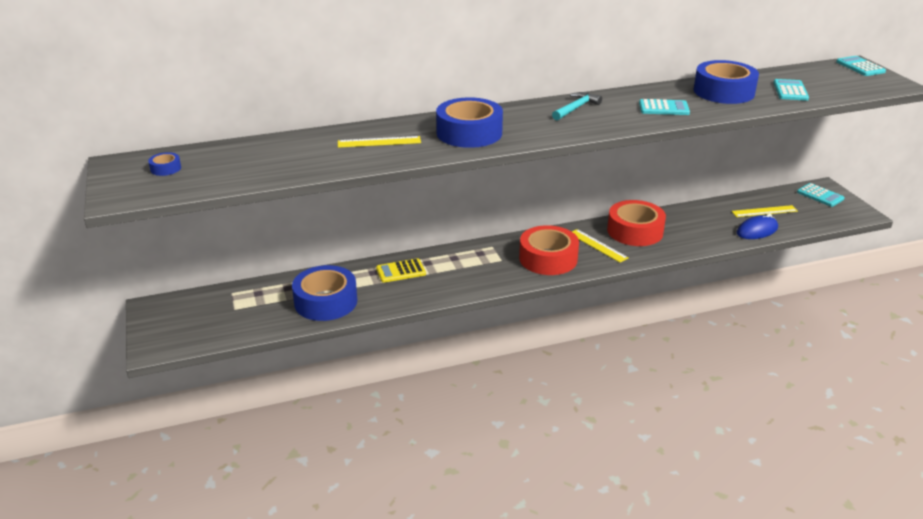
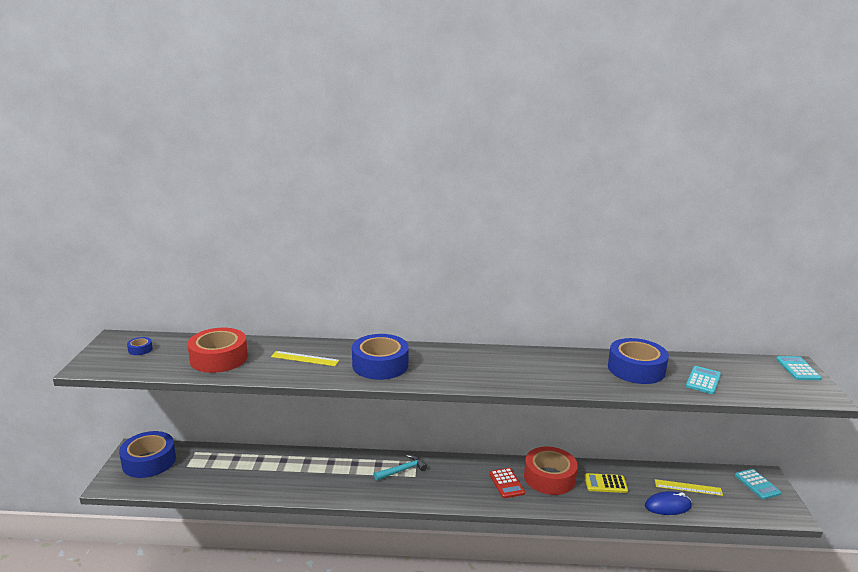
camera: 20 degrees right, 10 degrees down
blue tape [292,265,357,321] -> blue tape moved to [119,431,176,478]
yellow calculator [376,258,426,283] -> yellow calculator moved to [584,473,628,493]
red tape [519,225,579,275] -> red tape moved to [187,328,248,373]
turquoise hammer [552,92,602,120] -> turquoise hammer moved to [374,455,427,481]
yellow ruler [572,229,628,263] -> red calculator [489,468,525,498]
turquoise calculator [639,99,690,115] -> none

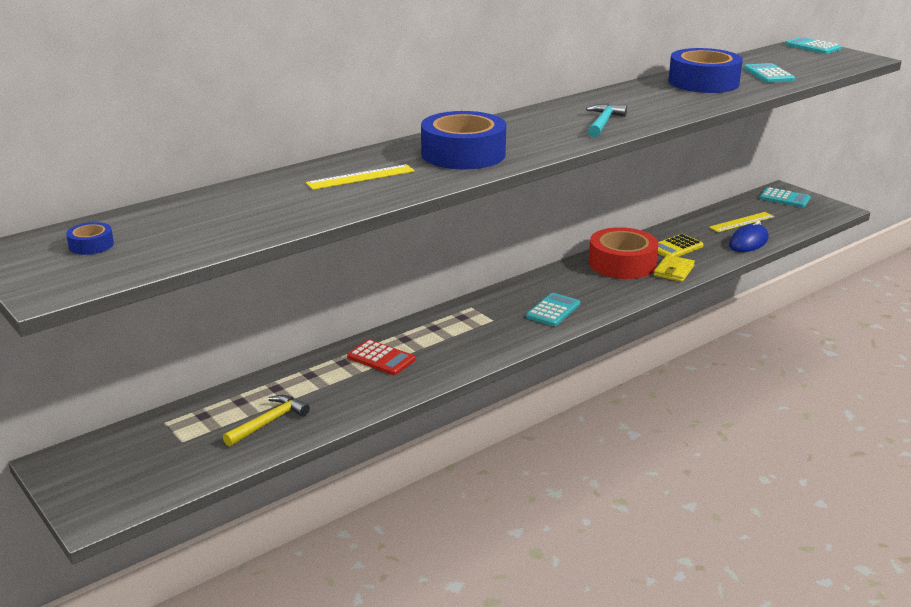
camera: 40 degrees left, 5 degrees up
blue tape [119,431,176,478] -> none
red tape [187,328,248,373] -> none
turquoise hammer [374,455,427,481] -> turquoise hammer moved to [586,103,627,137]
red calculator [489,468,525,498] -> red calculator moved to [347,340,415,375]
none -> yellow hammer [223,395,310,447]
none -> turquoise calculator [526,293,580,326]
none -> yellow wallet [654,255,695,282]

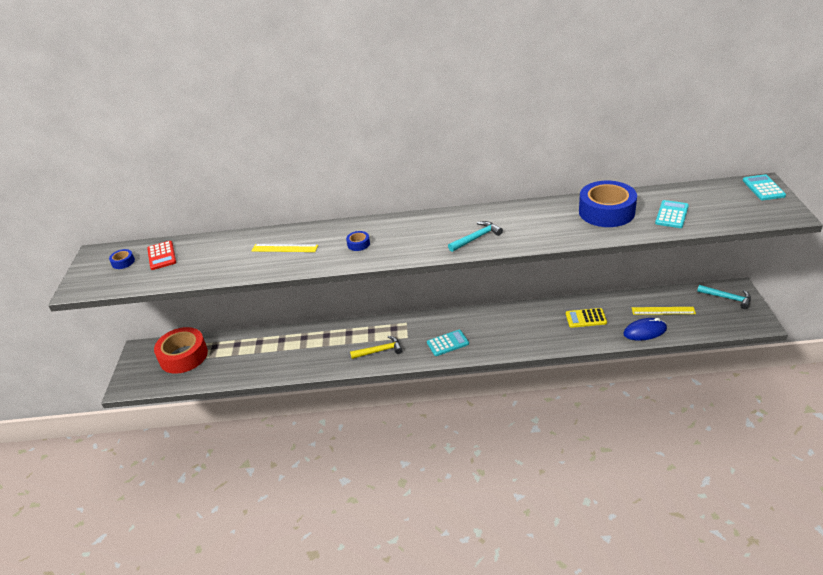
camera: 40 degrees right, 10 degrees up
yellow hammer [223,395,310,447] -> yellow hammer moved to [350,336,403,359]
red calculator [347,340,415,375] -> red calculator moved to [147,241,176,270]
blue tape [421,111,506,169] -> blue tape [346,231,370,251], size x0.42
red tape [589,227,659,279] -> red tape moved to [154,327,208,374]
yellow wallet [654,255,695,282] -> none
turquoise calculator [760,187,811,207] -> turquoise hammer [697,285,751,309]

